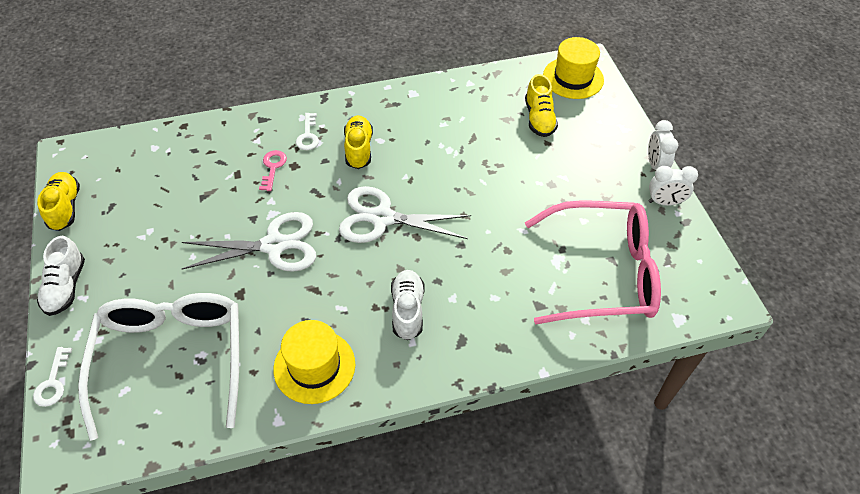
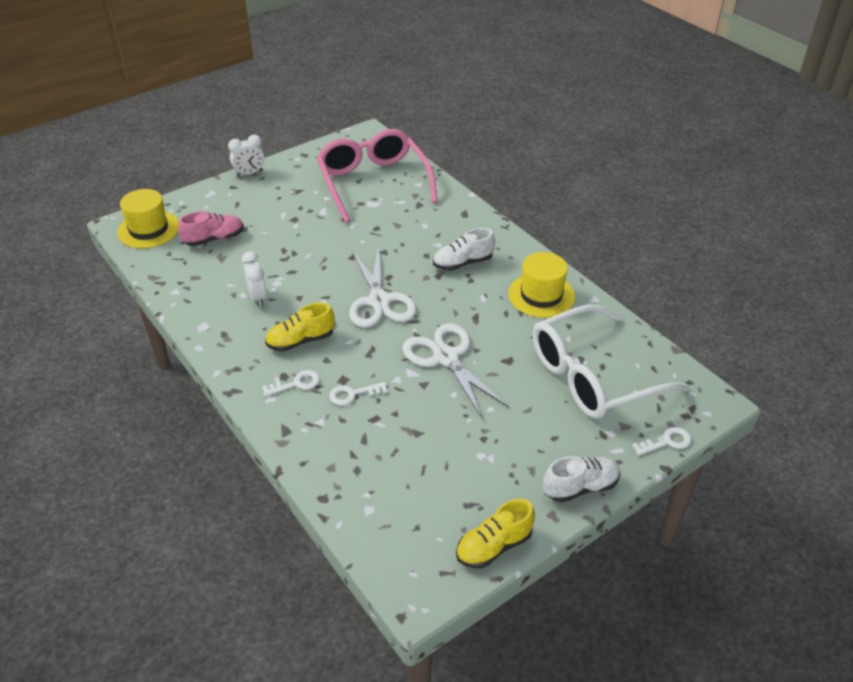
camera: 110 degrees left, 10 degrees down
pink key [259,150,287,191] -> white key [329,382,388,405]
yellow shoe [525,74,558,137] -> pink shoe [178,211,244,246]
white clock [649,166,698,206] -> white clock moved to [242,251,267,307]

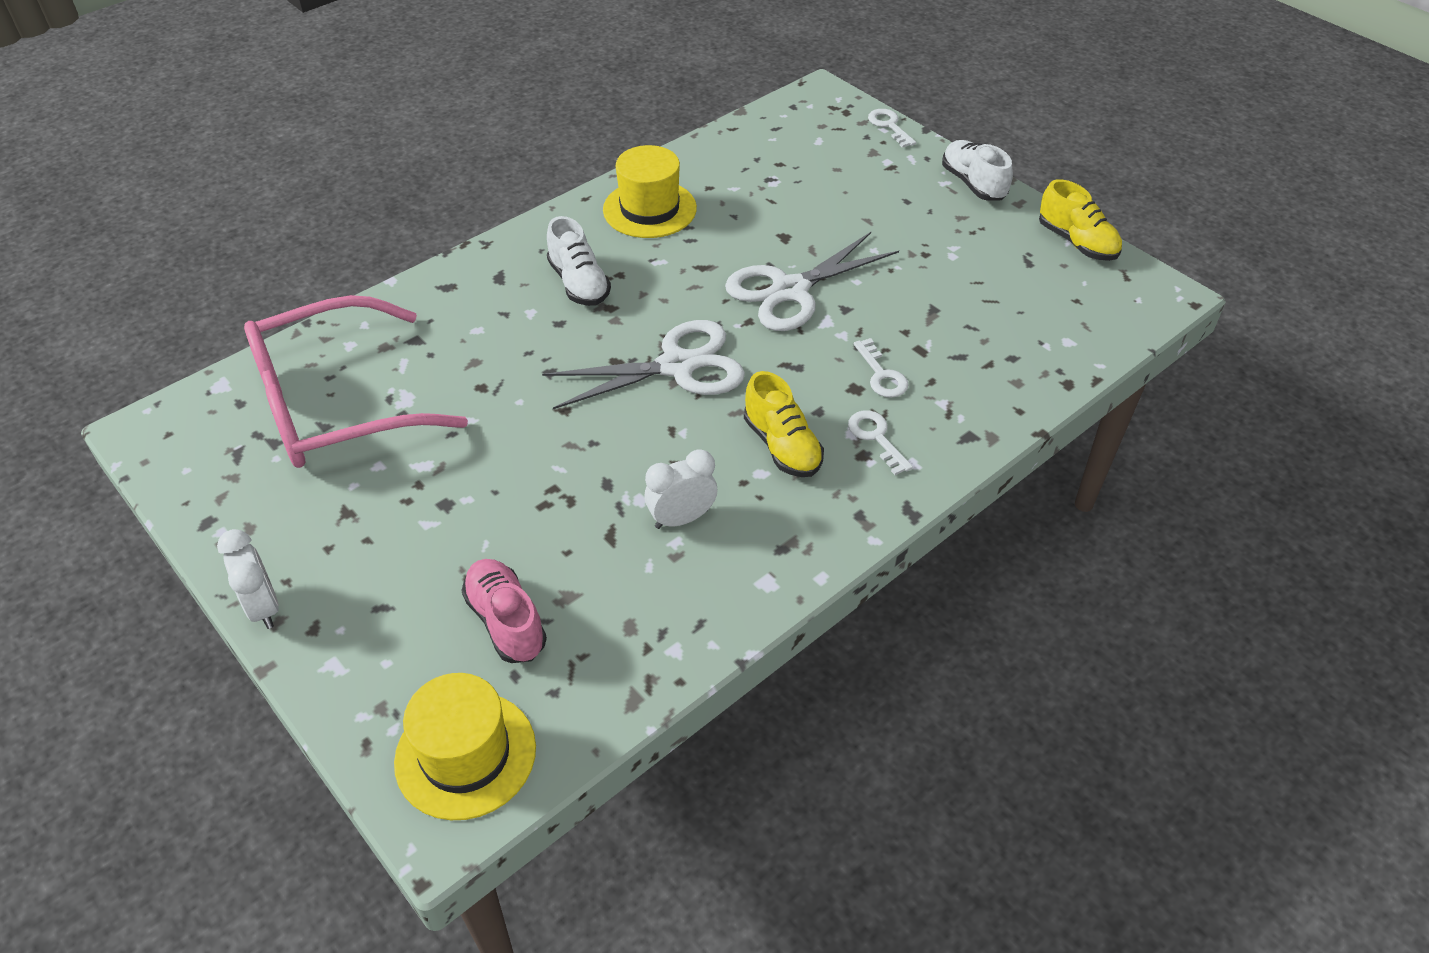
camera: 95 degrees left, 5 degrees up
white glasses [533,304,690,419] -> none

